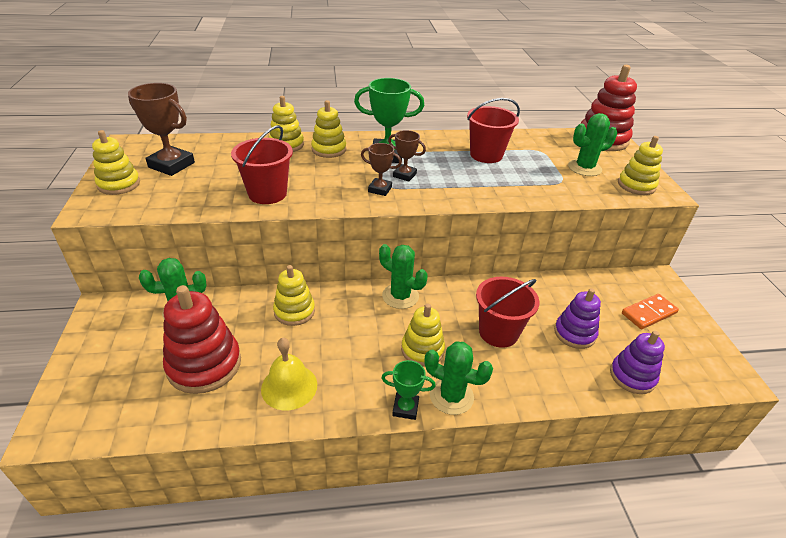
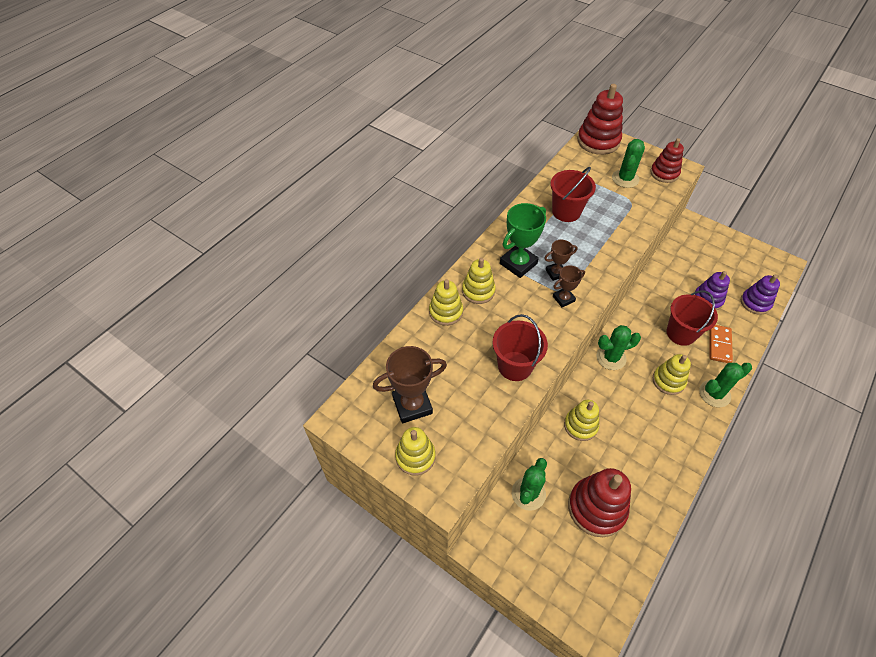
camera: 45 degrees left, 15 degrees up
yellow bell [261,337,317,410] -> none
green trophy [381,360,436,420] -> none
yellow stacking toy [618,136,663,195] -> red stacking toy [650,138,684,183]
orange domino [622,294,679,329] -> orange domino moved to [709,325,733,363]

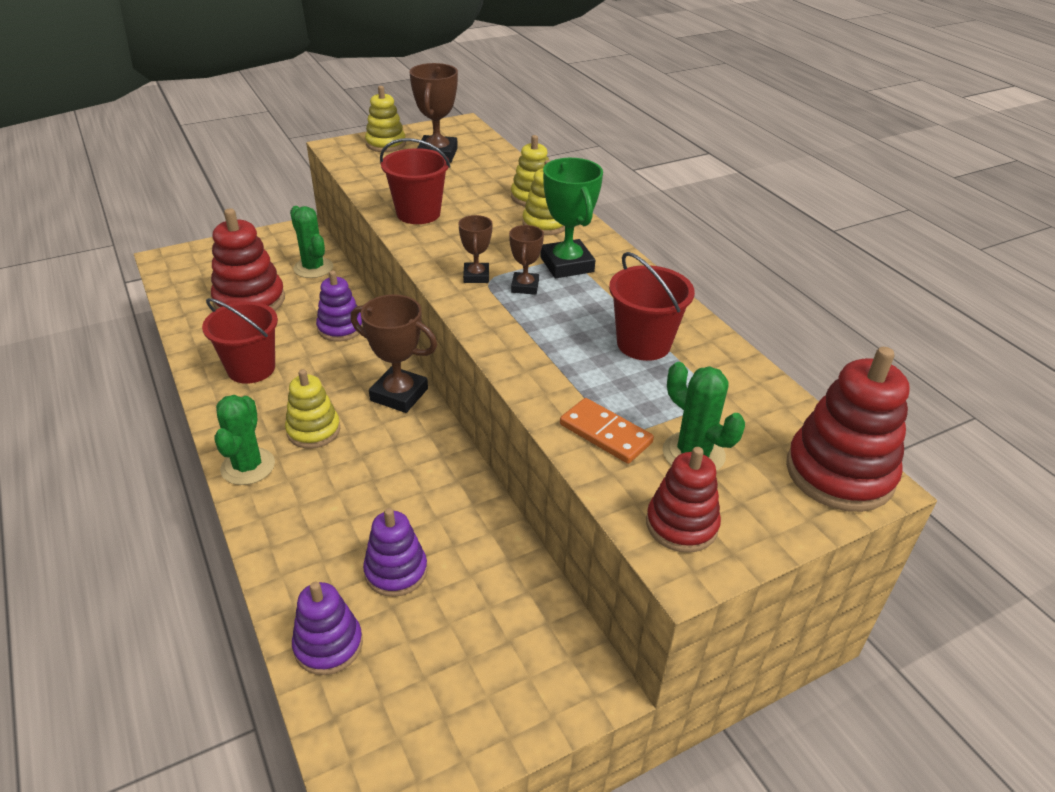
camera: 115 degrees right, 15 degrees down
yellow stacking toy [564,400,599,441] -> purple stacking toy [316,271,363,341]
green cactus [597,325,641,370] -> brown trophy [351,294,437,413]
red bucket [667,290,718,346] -> red bucket moved to [202,298,278,384]
orange domino [709,325,733,363] -> orange domino moved to [560,398,654,464]

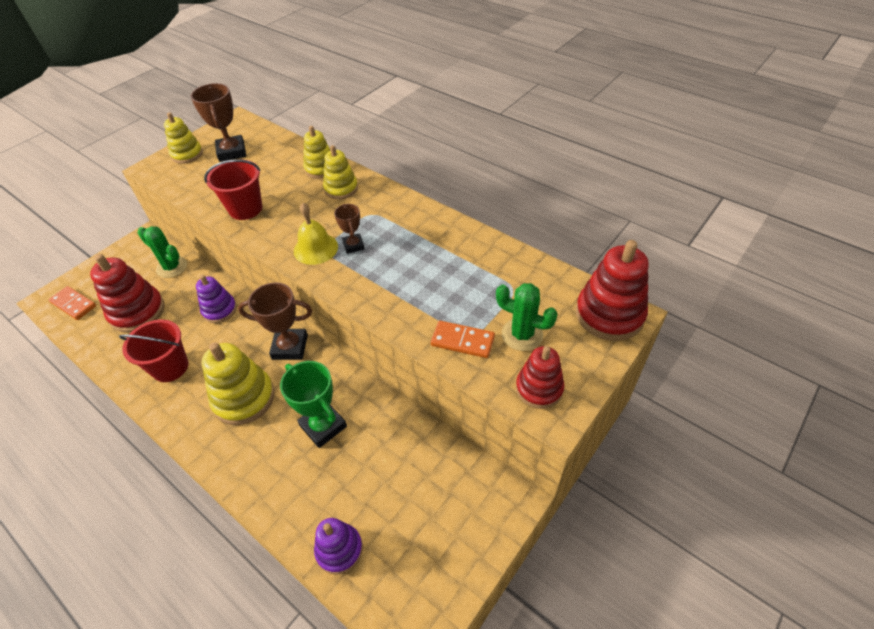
camera: 20 degrees left, 10 degrees up
green cactus [214,395,275,485] -> none
yellow stacking toy [285,369,340,448] -> yellow stacking toy [202,342,275,425], size x1.58
purple stacking toy [363,508,428,597] -> none
brown trophy [458,215,493,283] -> yellow bell [294,203,338,265]
green trophy [540,158,603,278] -> green trophy moved to [280,361,347,448]
red bucket [609,252,695,361] -> none
none -> orange domino [49,286,96,320]

